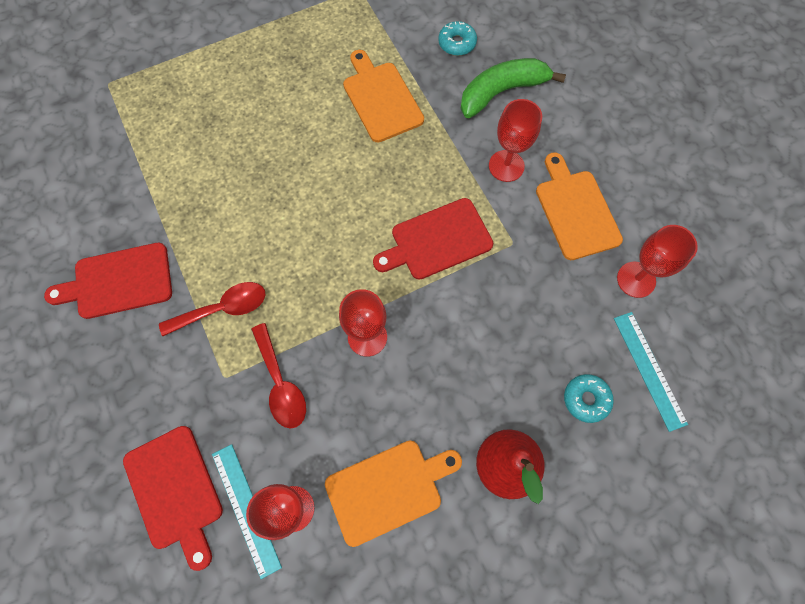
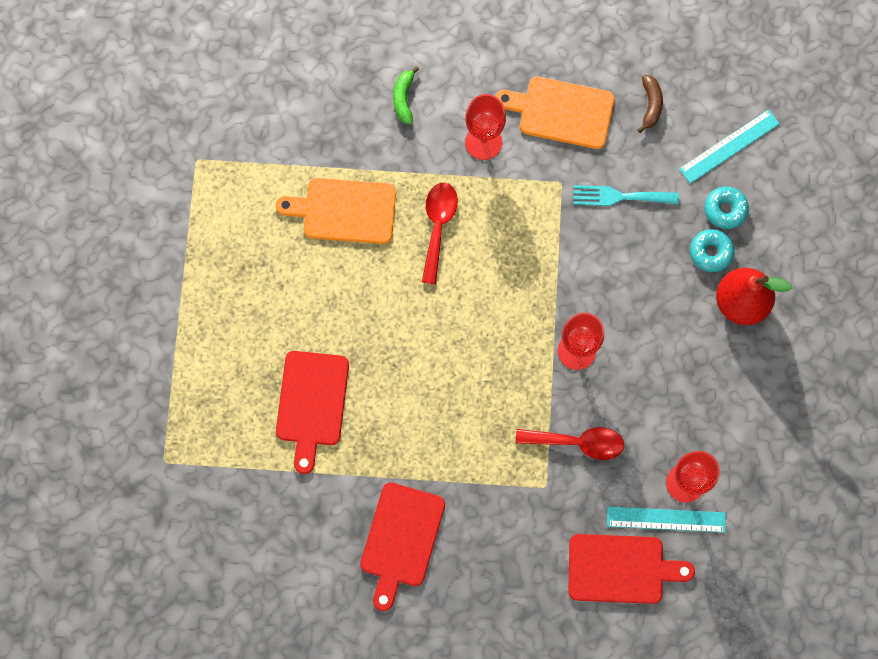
camera: 60 degrees left, 5 degrees up
red spoon [159,282,265,336] -> red spoon moved to [422,183,458,284]
orange cutting board [325,441,462,547] -> none
red cutting board [373,198,493,280] -> red cutting board moved to [276,351,349,474]
turquoise donut [438,21,477,56] -> turquoise donut moved to [690,229,734,272]
green banana [460,58,566,118] -> green banana [393,66,419,124], size x0.51
turquoise ruler [614,312,688,432] -> turquoise ruler turned 45 degrees counterclockwise [679,109,780,184]
red goblet [617,225,698,298] -> brown banana [638,75,663,133]
none -> turquoise fork [573,185,679,206]

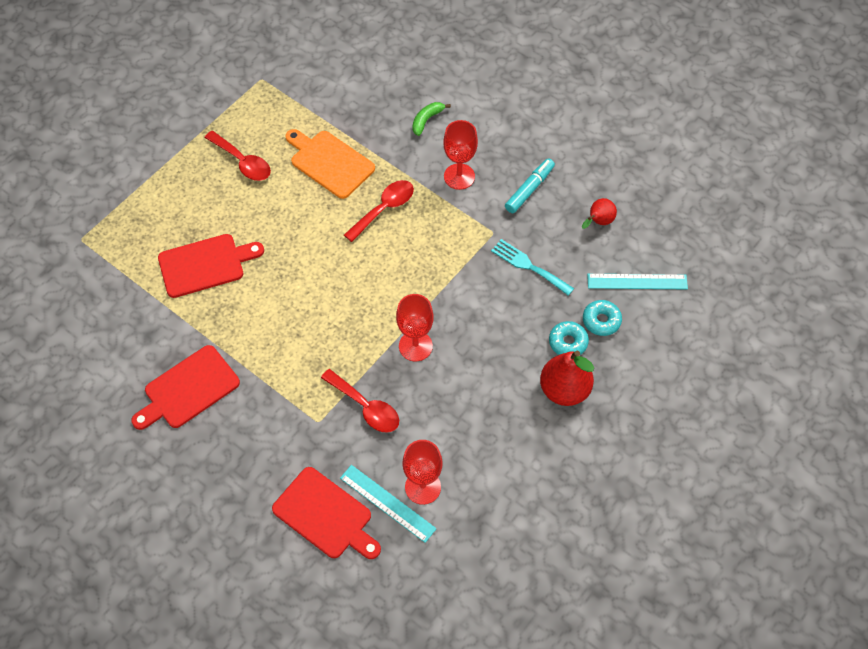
camera: 35 degrees right, 15 degrees down
red cutting board [276,351,349,474] -> red cutting board turned 150 degrees counterclockwise [158,234,264,298]
orange cutting board [496,76,614,149] -> turquoise marker [505,158,555,213]
brown banana [638,75,663,133] -> red pear [582,198,617,229]
none -> red spoon [204,131,271,181]

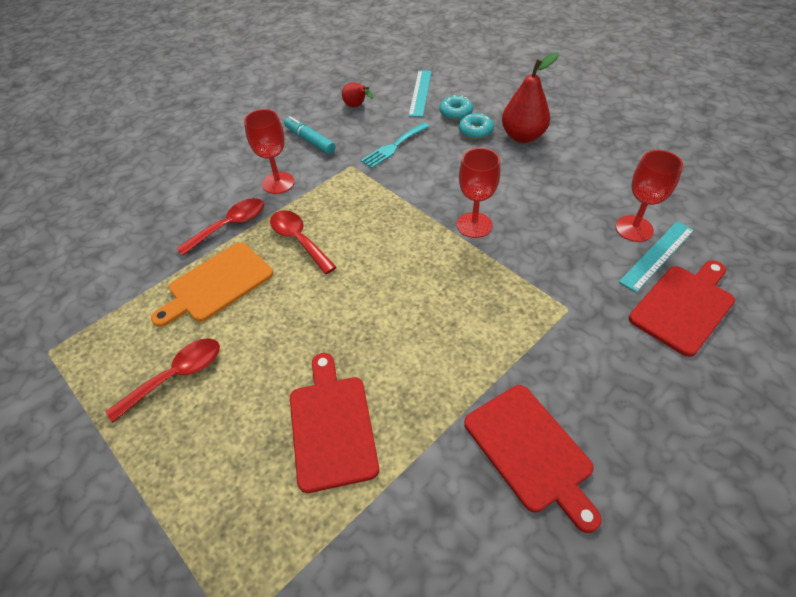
camera: 80 degrees left, 10 degrees down
red spoon [321,369,399,433] -> red spoon moved to [176,198,264,255]
green banana [412,102,451,136] -> none

